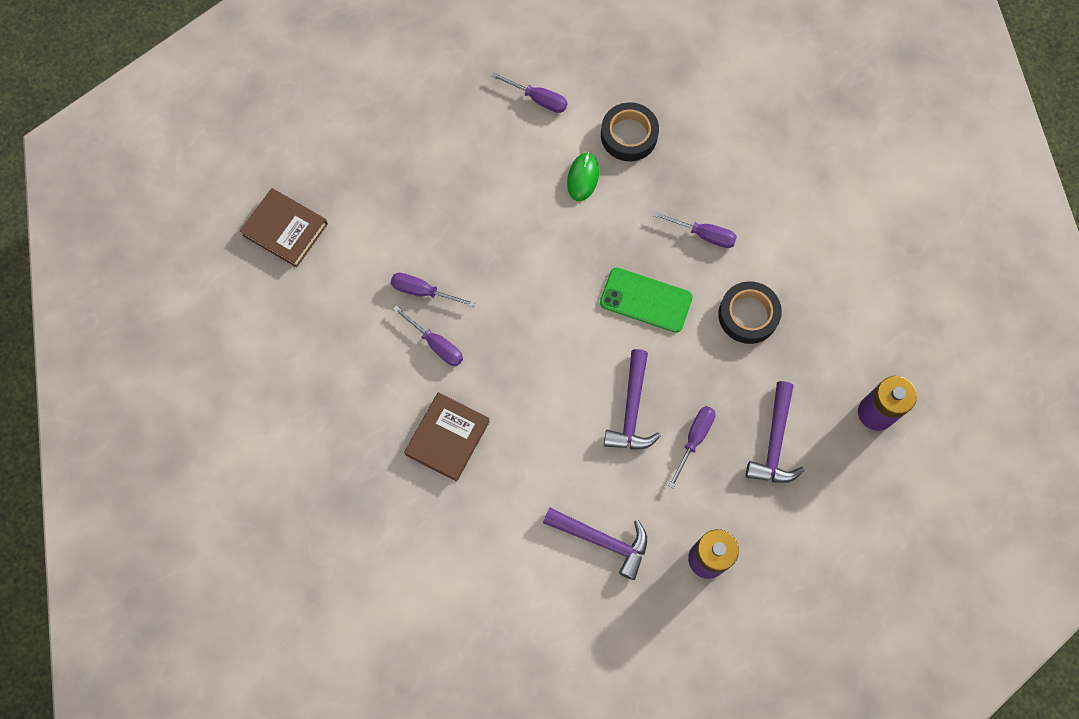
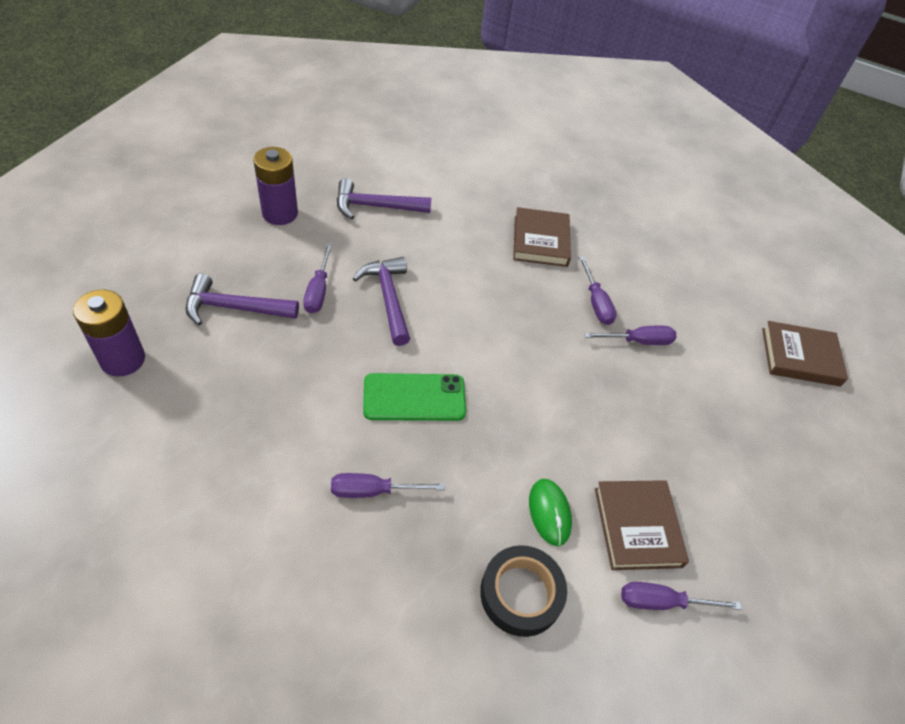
camera: 150 degrees right, 20 degrees down
purple screwdriver [393,306,463,366] -> purple screwdriver turned 120 degrees counterclockwise [579,256,617,325]
black tape [718,281,782,344] -> none
purple hammer [746,381,805,483] -> purple hammer turned 75 degrees counterclockwise [186,274,299,325]
none -> brown book [595,480,689,570]

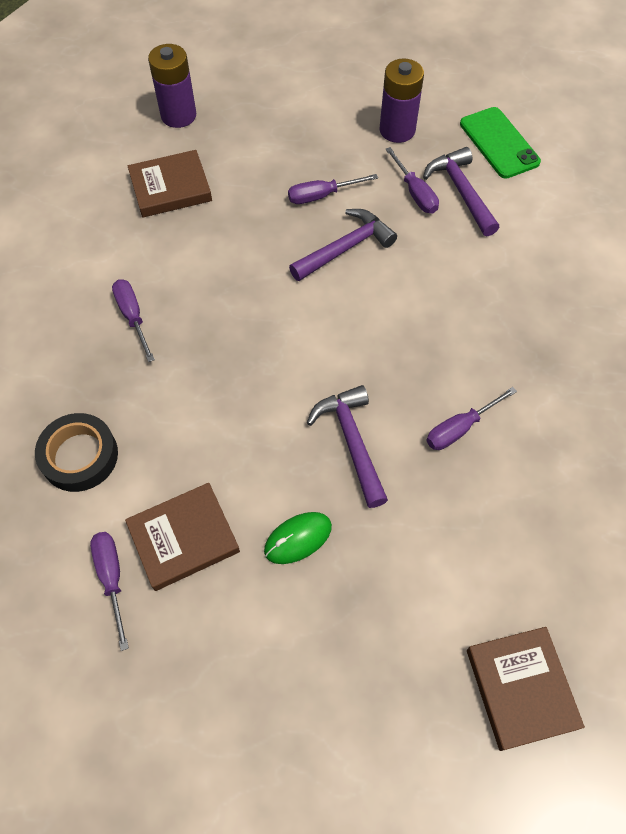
camera: 75 degrees right, 10 degrees up
purple hammer [186,274,299,325] -> purple hammer moved to [307,385,388,508]
green phone [363,373,466,421] -> green phone moved to [460,107,541,179]
brown book [513,207,571,267] -> brown book moved to [128,150,212,218]
green mouse [529,479,572,546] -> green mouse moved to [264,512,332,564]
purple screwdriver [584,326,676,345] -> purple screwdriver moved to [385,147,439,213]

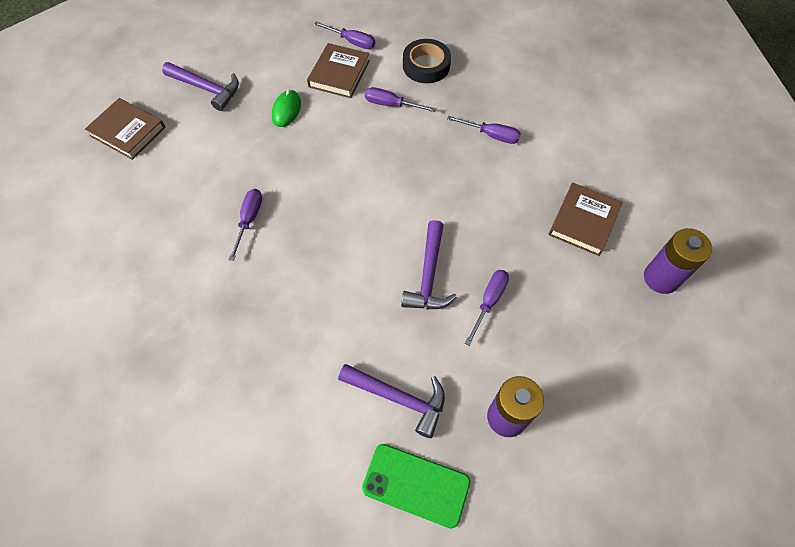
camera: 135 degrees right, 0 degrees up
purple hammer [307,385,388,508] -> purple hammer moved to [162,62,239,111]
purple screwdriver [385,147,439,213] -> purple screwdriver moved to [365,87,436,112]

